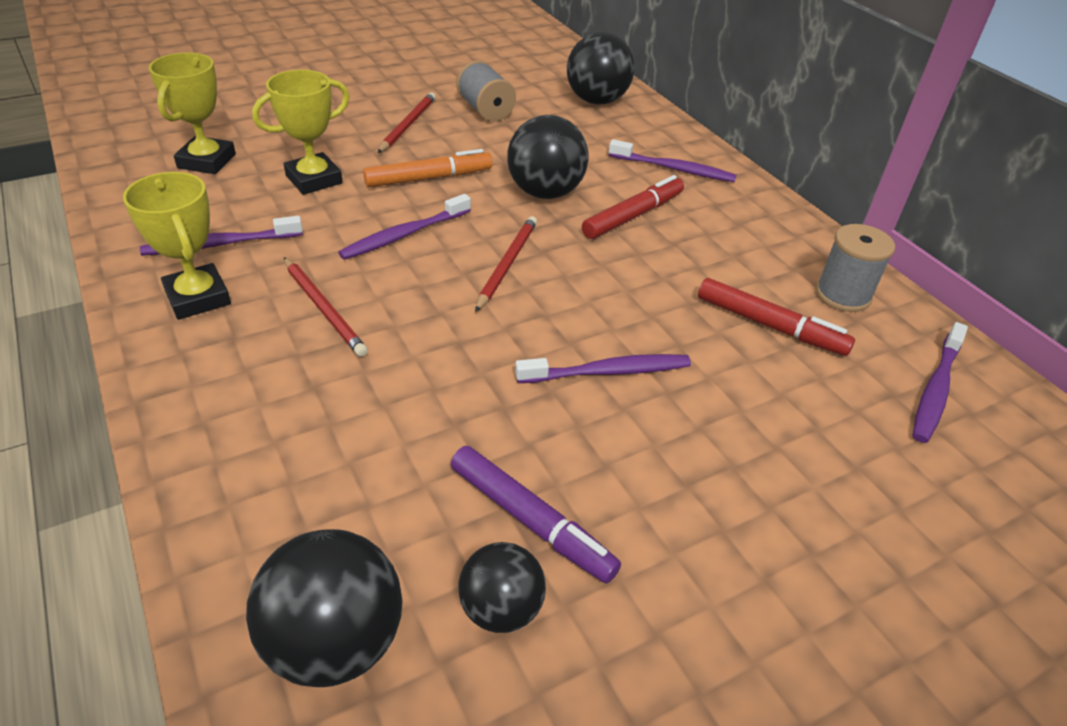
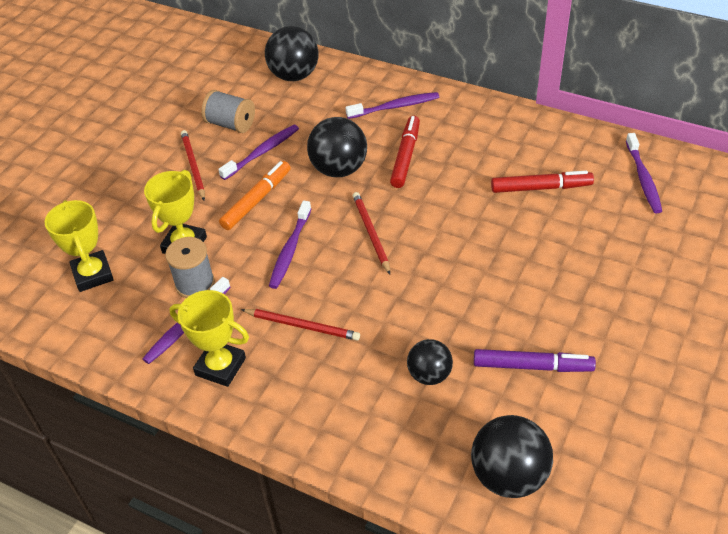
camera: 30 degrees left, 5 degrees up
black ball [458,542,546,633] -> black ball moved to [407,339,453,385]
purple toothbrush [515,354,691,383] -> purple toothbrush moved to [218,125,299,180]
grey spool [816,224,895,312] -> grey spool moved to [165,237,215,298]

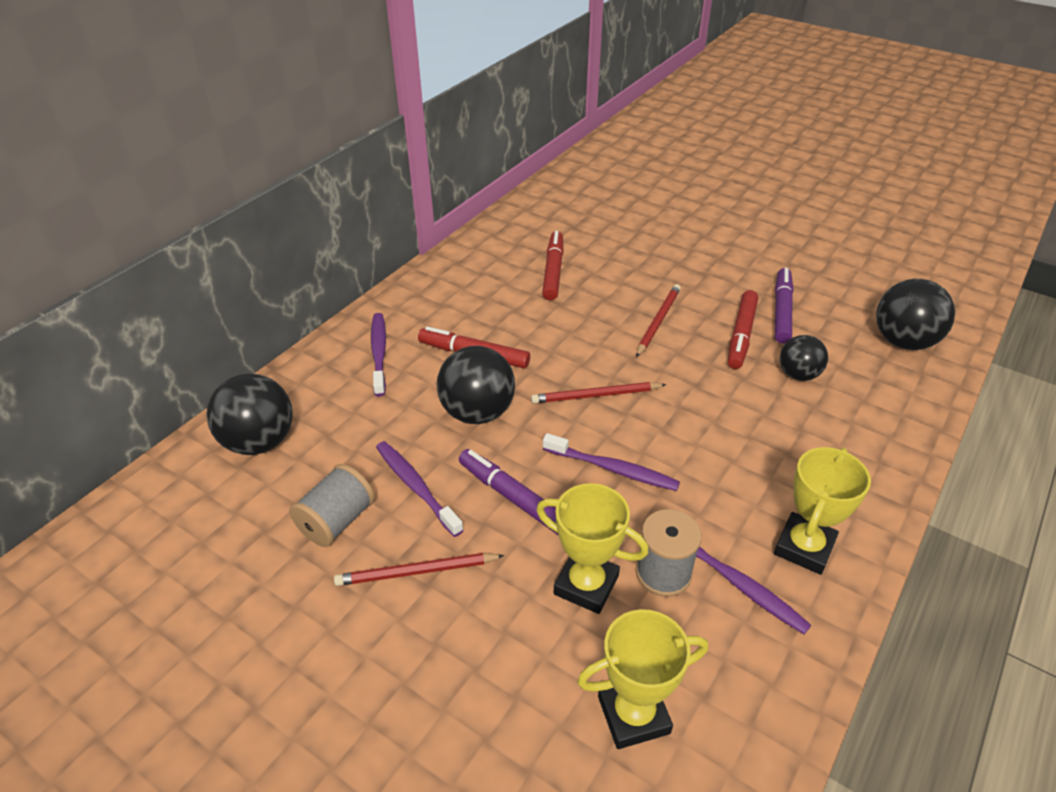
camera: 85 degrees left, 5 degrees down
orange marker [219,161,291,230] -> purple marker [459,449,559,536]
red pencil [241,309,360,340] -> red pencil moved to [636,284,681,357]
purple toothbrush [626,133,662,213] -> none
none -> red marker [728,290,758,369]

